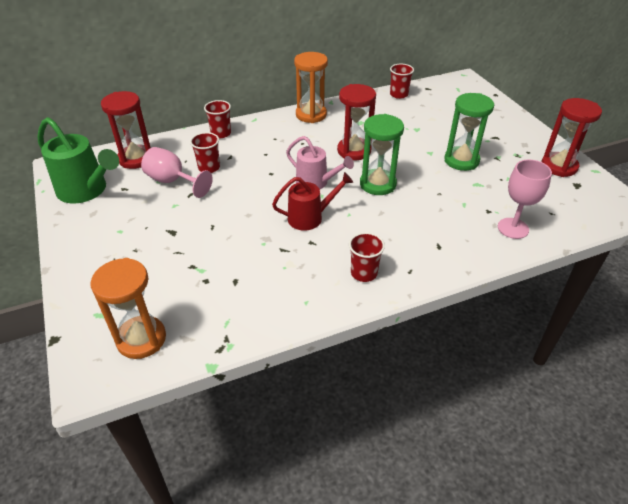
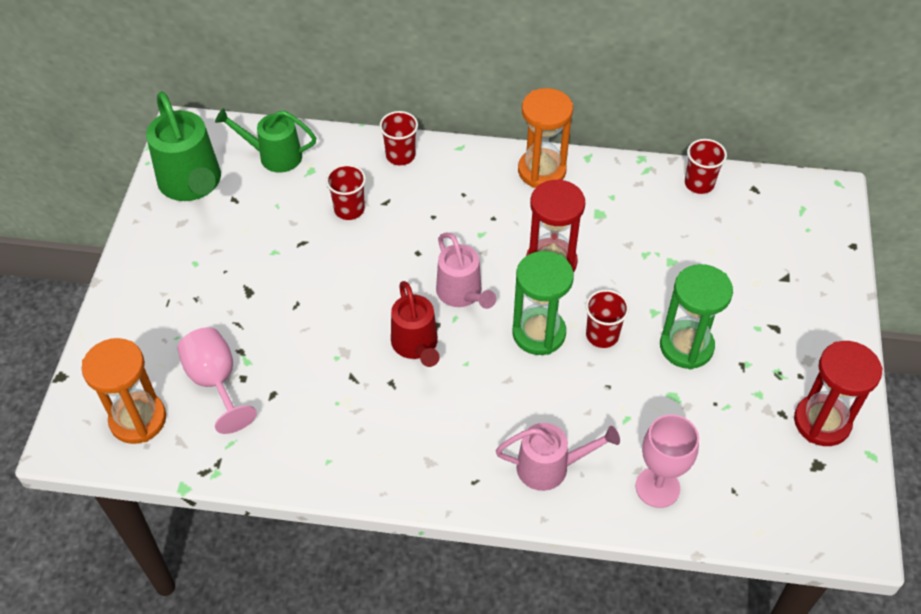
camera: 30 degrees right, 10 degrees up
red hourglass [101,91,151,169] -> green watering can [215,108,316,173]
pink goblet [141,147,213,198] -> pink goblet moved to [177,327,257,434]
red watering can [272,172,353,231] -> red watering can turned 60 degrees clockwise [391,281,440,367]
red cup [349,232,385,282] -> red cup moved to [586,289,629,348]
none -> pink watering can [496,423,620,491]

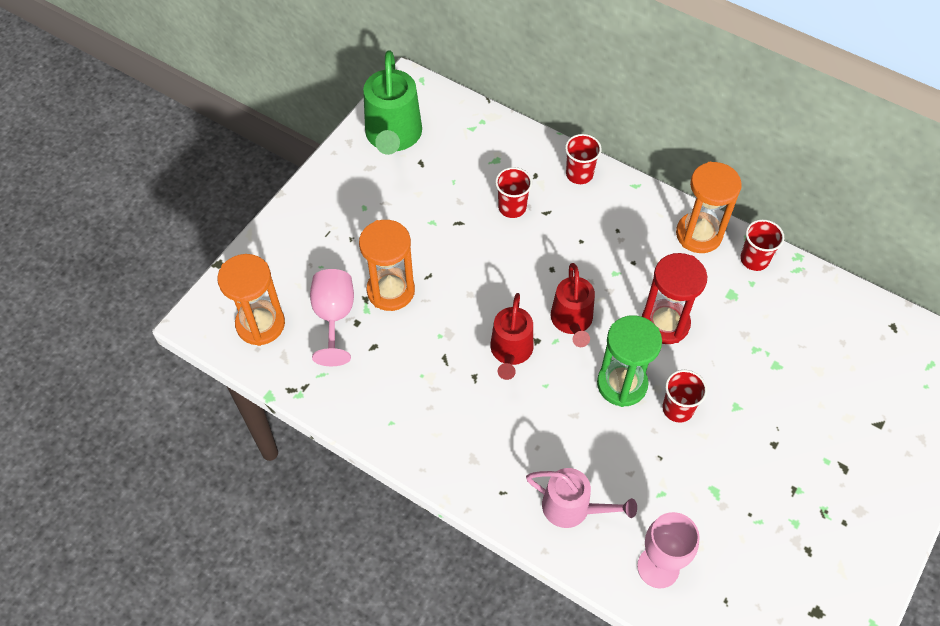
camera: 25 degrees right, 5 degrees up
green watering can [215,108,316,173] -> none
pink watering can [436,233,496,309] -> red watering can [551,263,595,347]
green hourglass [660,264,733,369] -> none
red cup [685,139,727,194] -> red cup moved to [740,219,784,271]
red hourglass [794,341,883,446] -> none
none -> orange hourglass [359,220,415,311]

